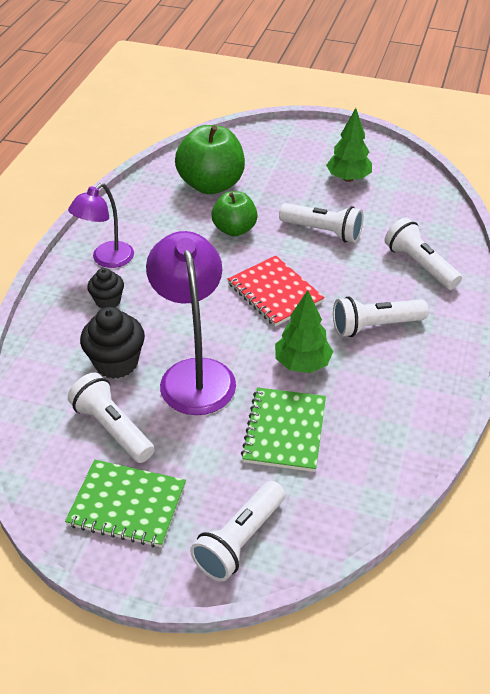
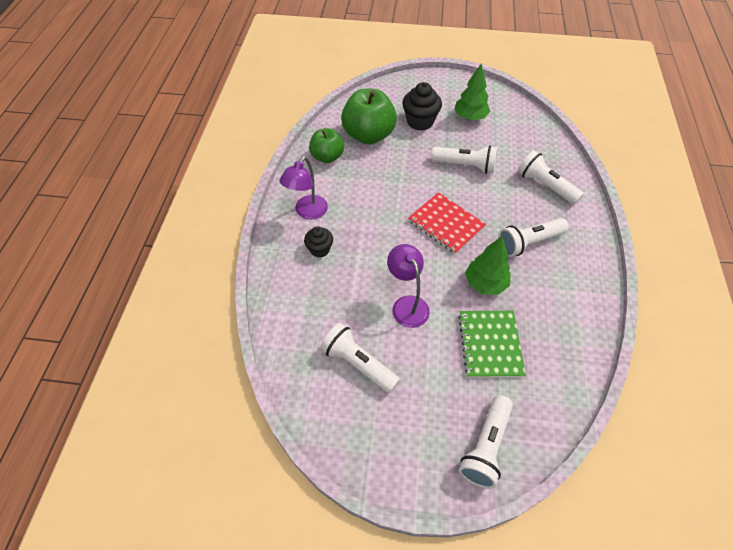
camera: 10 degrees left, 10 degrees up
green notebook [65,460,186,547] -> none
black cupcake [80,307,145,379] -> black cupcake moved to [402,82,442,131]
purple lamp [146,231,236,415] -> purple lamp [387,244,429,328], size x0.63
green apple [211,191,258,236] -> green apple moved to [309,128,344,163]

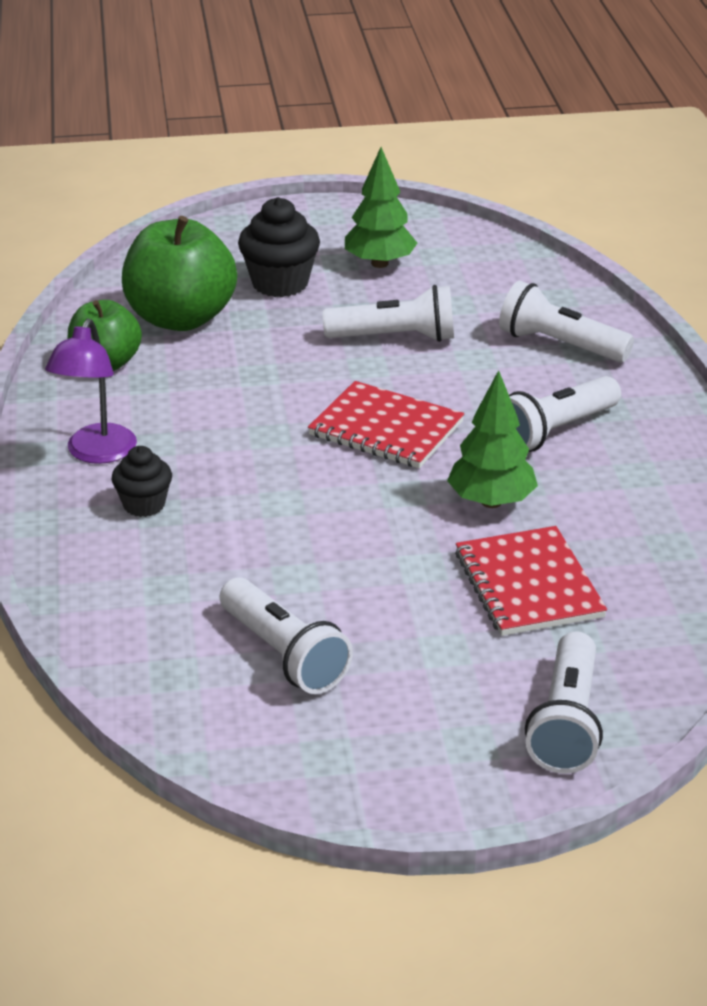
camera: 15 degrees left, 20 degrees down
white flashlight [320,323,400,393] -> white flashlight turned 150 degrees counterclockwise [220,577,353,694]
purple lamp [387,244,429,328] -> none
green notebook [458,311,526,378] -> red notebook [455,526,607,636]

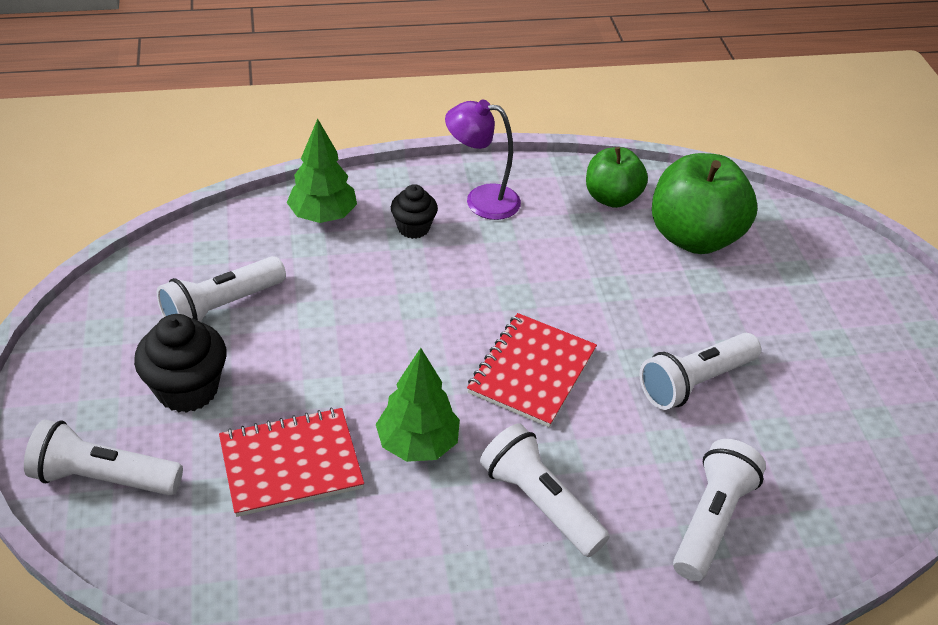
camera: 85 degrees right, 10 degrees up
black cupcake [238,197,320,297] -> black cupcake moved to [134,314,227,413]
white flashlight [322,285,454,342] -> white flashlight turned 60 degrees clockwise [640,333,761,410]
green tree [345,147,417,268] -> green tree moved to [287,118,357,223]

